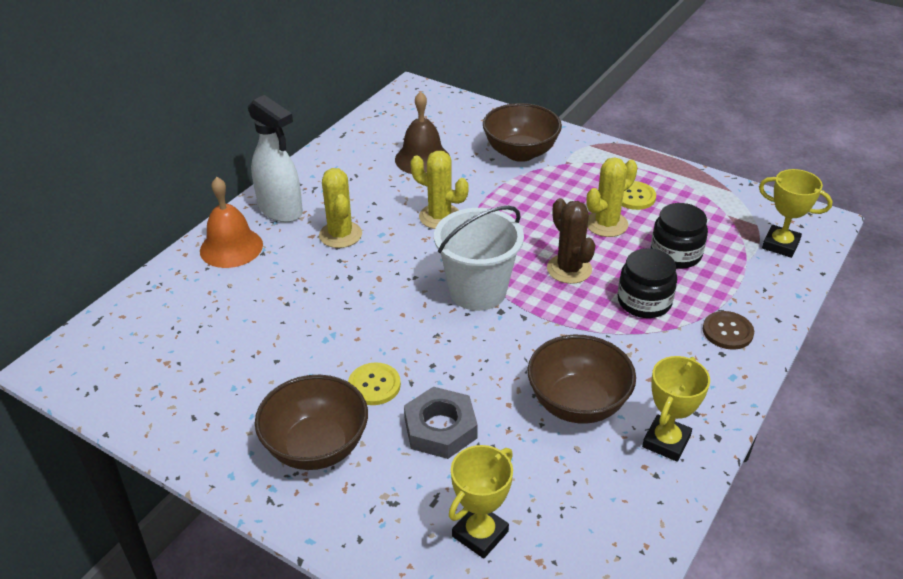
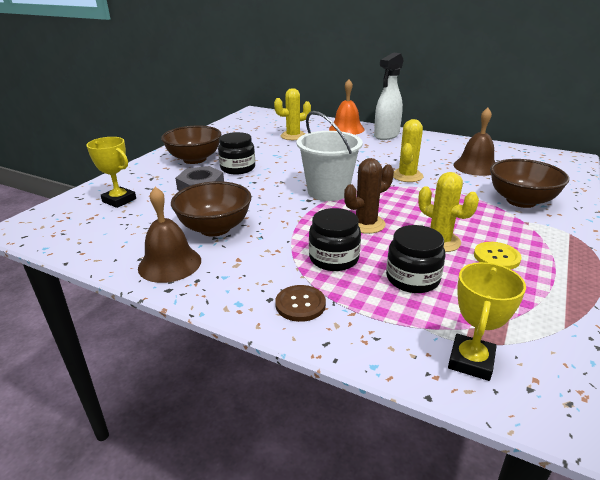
camera: 85 degrees right, 10 degrees down
yellow cactus [319,168,362,248] -> yellow cactus moved to [274,88,311,140]
yellow button [348,363,401,405] -> black jar [218,132,255,174]
yellow trophy [642,356,710,462] -> brown bell [138,187,201,283]

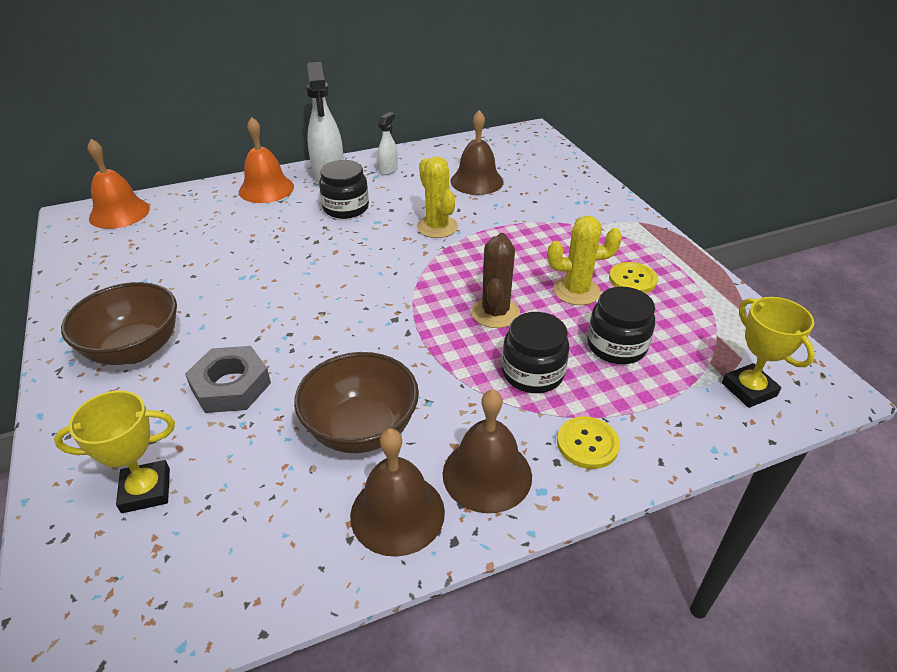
camera: 50 degrees left, 10 degrees up
black jar [218,132,255,174] -> black jar moved to [319,160,369,219]
yellow cactus [274,88,311,140] -> none
brown button [275,285,326,322] -> yellow button [557,416,620,469]
white bucket [297,111,363,201] -> none
brown bowl [490,159,569,208] -> none
none -> orange bell [87,139,150,229]
none -> white spray bottle [378,112,398,175]
none -> brown bell [443,389,532,513]

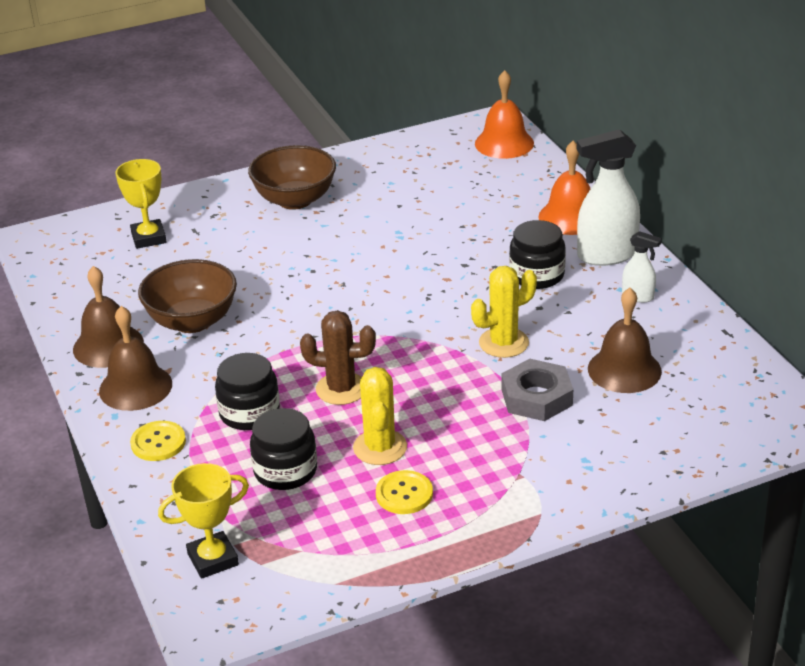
camera: 90 degrees right, 5 degrees down
grey nut [185,346,271,413] -> grey nut moved to [501,359,573,421]

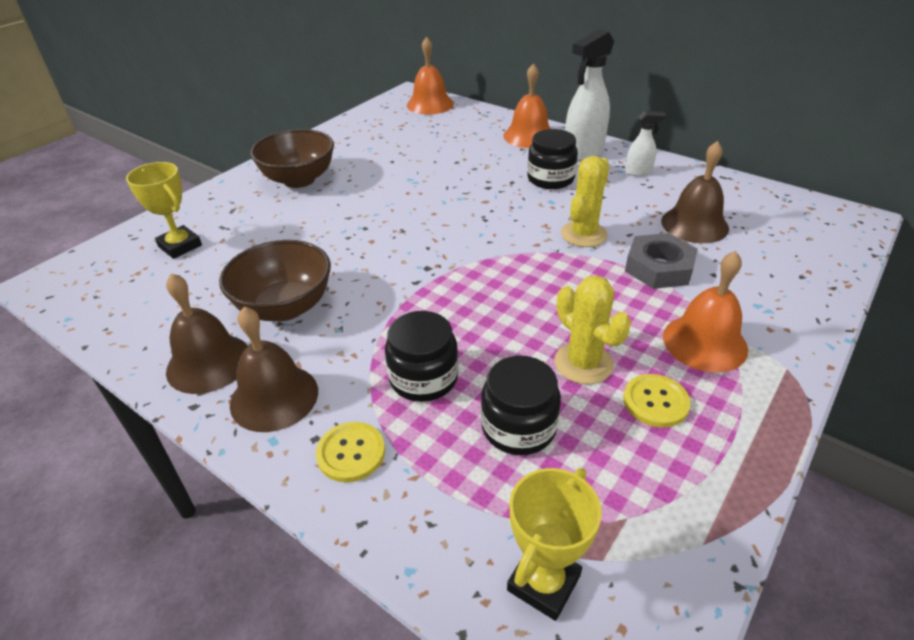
camera: 30 degrees left, 5 degrees up
brown cactus [300,310,376,405] -> none
none -> orange bell [663,251,748,372]

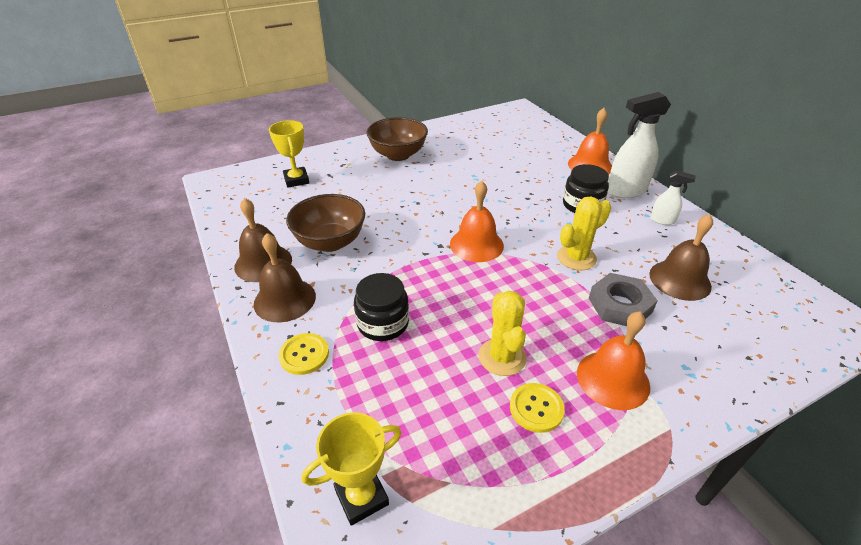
camera: 25 degrees right, 0 degrees up
orange bell [407,37,454,114] -> orange bell moved to [450,181,504,262]
black jar [481,356,561,455] -> none

